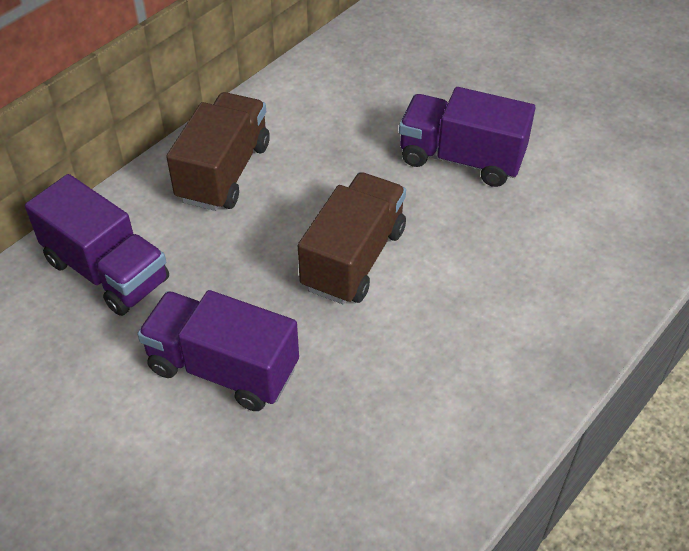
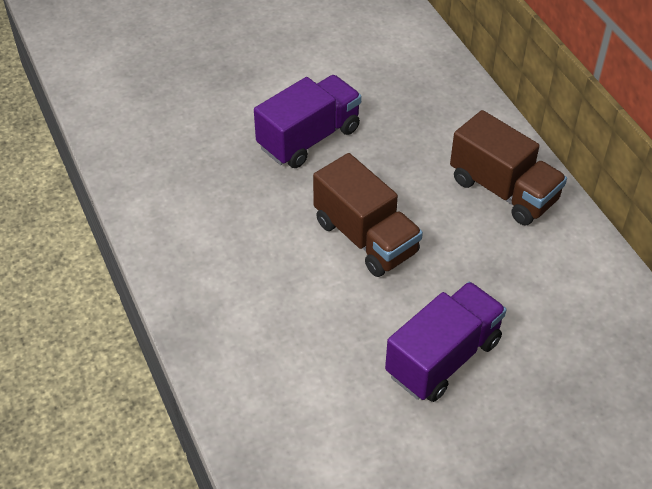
camera: 115 degrees right, 0 degrees up
purple truck [25,174,169,316] -> none

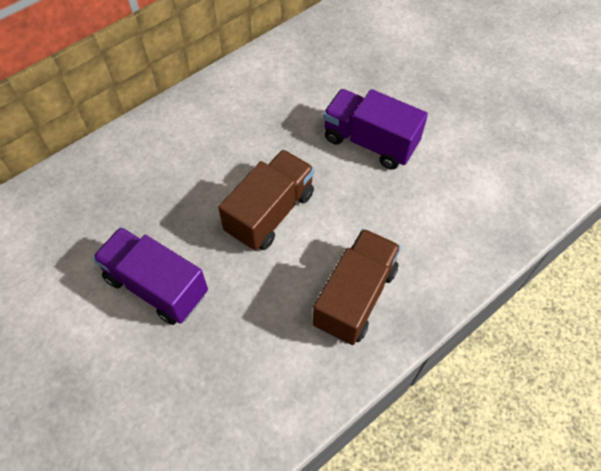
camera: 105 degrees left, 10 degrees up
brown truck [450,110,567,226] -> brown truck moved to [313,229,401,345]

